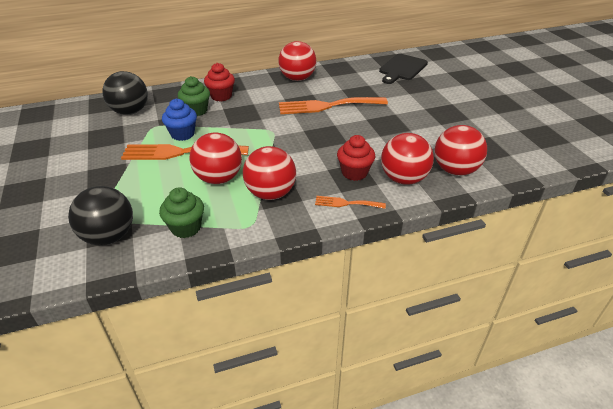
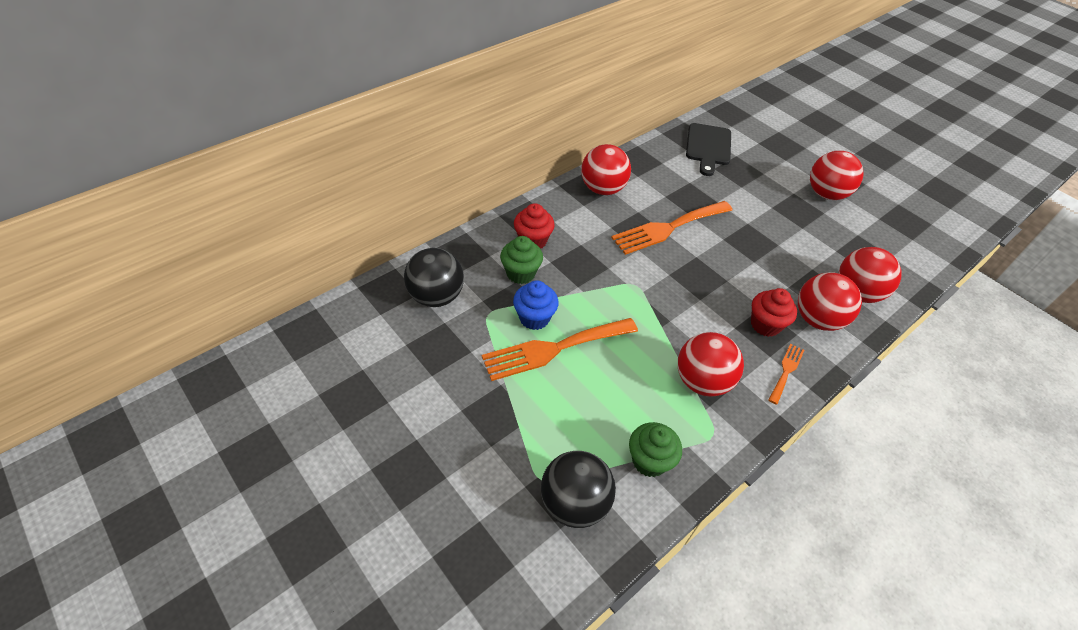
camera: 25 degrees left, 10 degrees up
red ball [190,132,242,184] -> red ball moved to [810,151,863,200]
orange fork [315,196,386,209] -> orange fork turned 135 degrees clockwise [768,344,804,405]

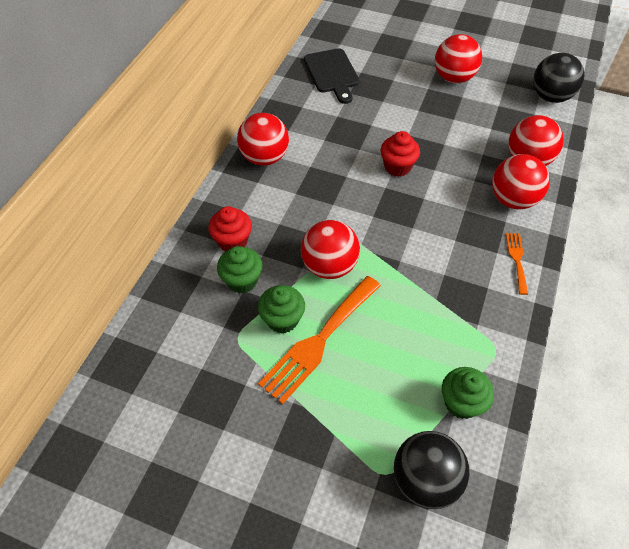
camera: 25 degrees left, 5 degrees up
black ball [404,248,464,307] -> black ball moved to [533,53,584,103]
blue cupcake [513,280,559,330] -> green cupcake [258,285,305,334]
orange fork [611,201,733,255] -> none
red ball [678,332,744,397] -> red ball moved to [301,220,360,279]
red cupcake [751,288,797,337] -> red cupcake moved to [381,131,420,177]

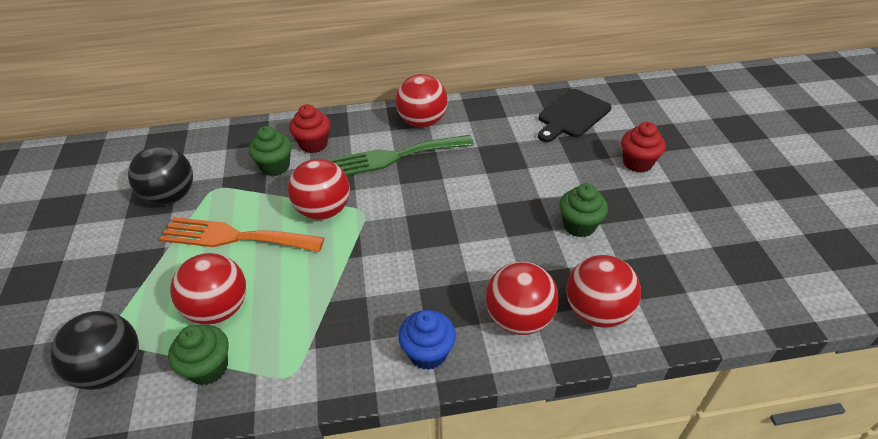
camera: 60 degrees right, 10 degrees down
green cupcake [258,285,305,334] -> green cupcake moved to [559,183,608,237]
red cupcake [381,131,420,177] -> red cupcake moved to [621,122,666,173]
red ball [435,34,482,83] -> red ball moved to [170,253,246,325]
orange fork [506,233,528,295] -> blue cupcake [398,310,456,370]
black ball [533,53,584,103] -> black ball moved to [128,146,193,205]
none -> green fork [330,135,474,176]

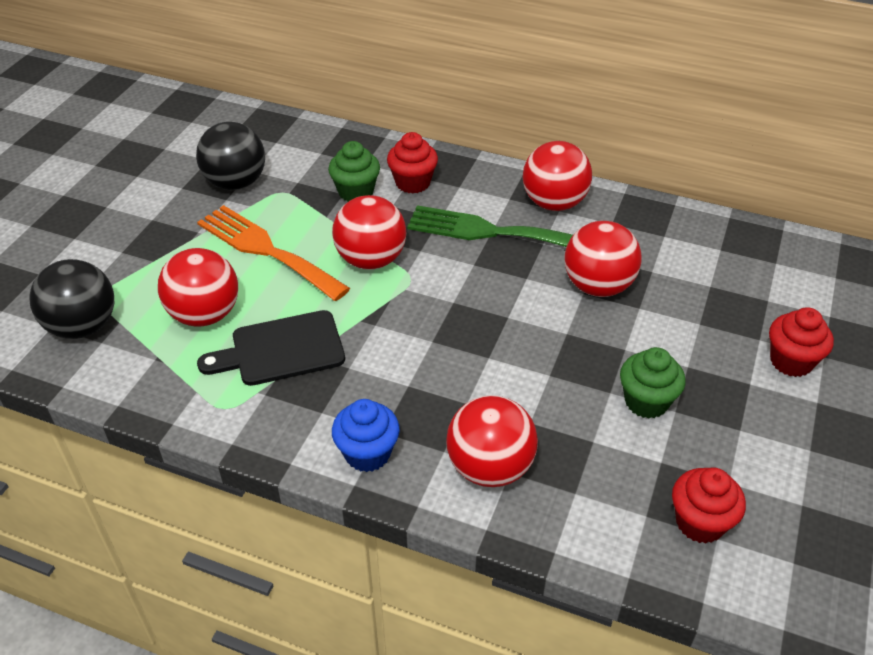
camera: 30 degrees right, 0 degrees up
green cupcake [168,325,229,385] -> none
black cutting board [538,89,611,142] -> black cutting board moved to [197,310,345,386]
red ball [566,255,641,328] -> red ball moved to [565,221,642,297]
none -> red cupcake [672,468,746,543]

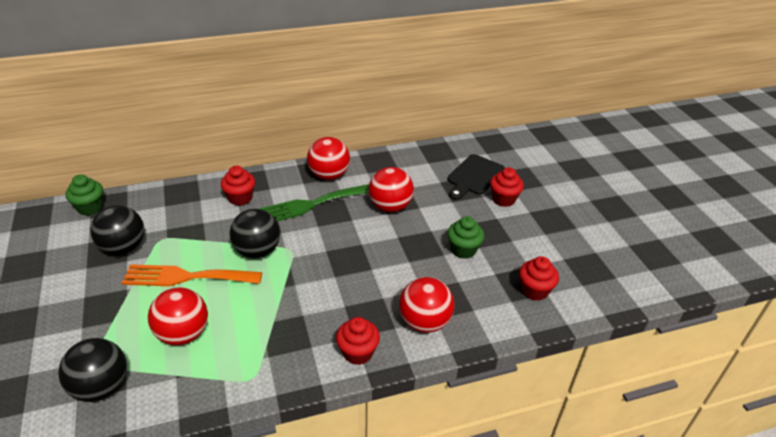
camera: 40 degrees left, 5 degrees down
black cutting board [197,310,345,386] -> black cutting board moved to [447,154,505,200]
green cupcake [328,141,380,202] -> green cupcake moved to [65,174,103,216]
red ball [332,195,406,270] -> black ball [229,209,280,259]
blue cupcake [332,399,400,472] -> red cupcake [336,317,380,365]

